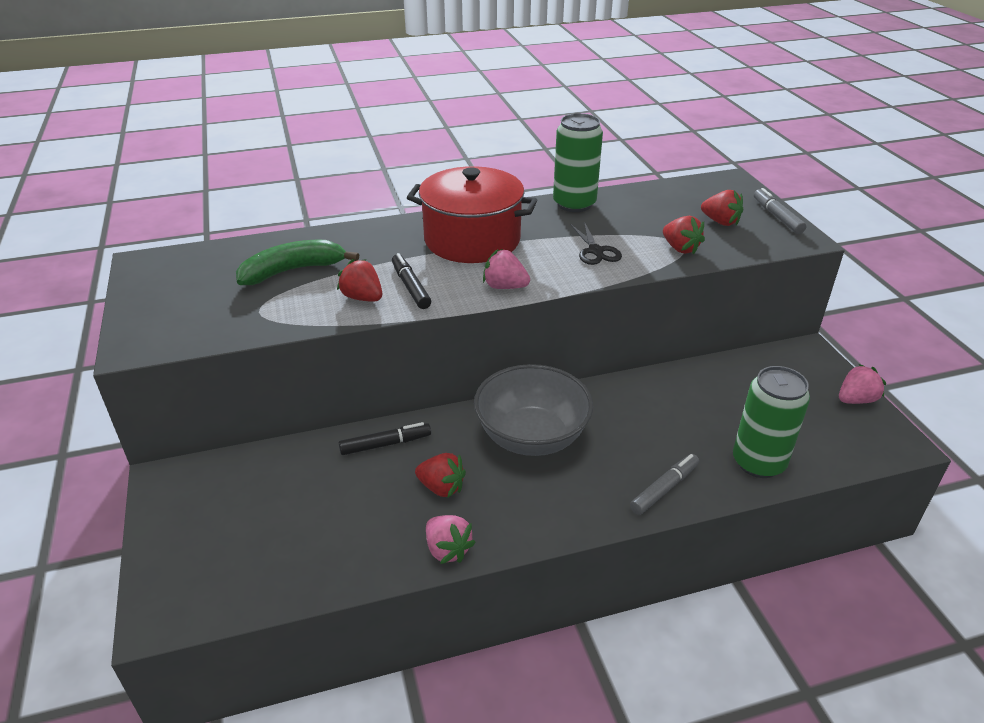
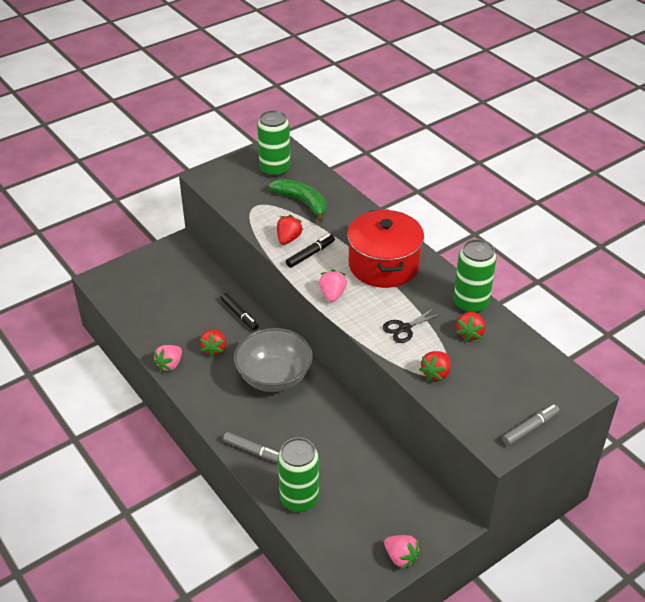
camera: 70 degrees right, 5 degrees up
red strawberry [701,190,743,226] -> red strawberry moved to [456,312,485,342]
none -> green can [257,110,291,177]

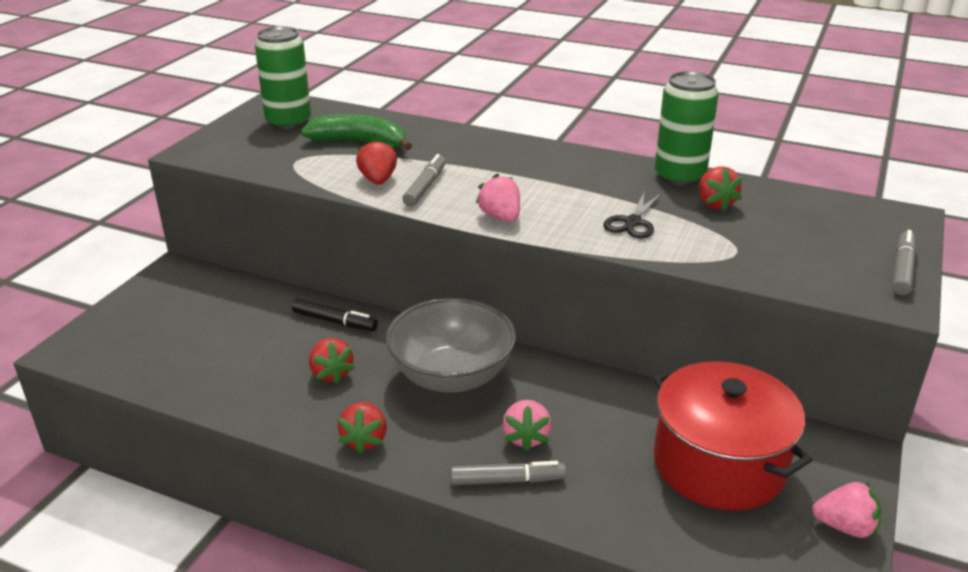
camera: 30 degrees left, 10 degrees down
pink strawberry [153,345,182,372] -> pink strawberry moved to [503,400,552,452]
green can [278,437,319,512] -> none
black marker [286,234,335,268] -> grey marker [402,154,446,207]
red pot [347,209,424,288] -> red pot moved to [653,361,813,511]
red strawberry [419,351,451,382] -> red strawberry moved to [337,402,387,454]

